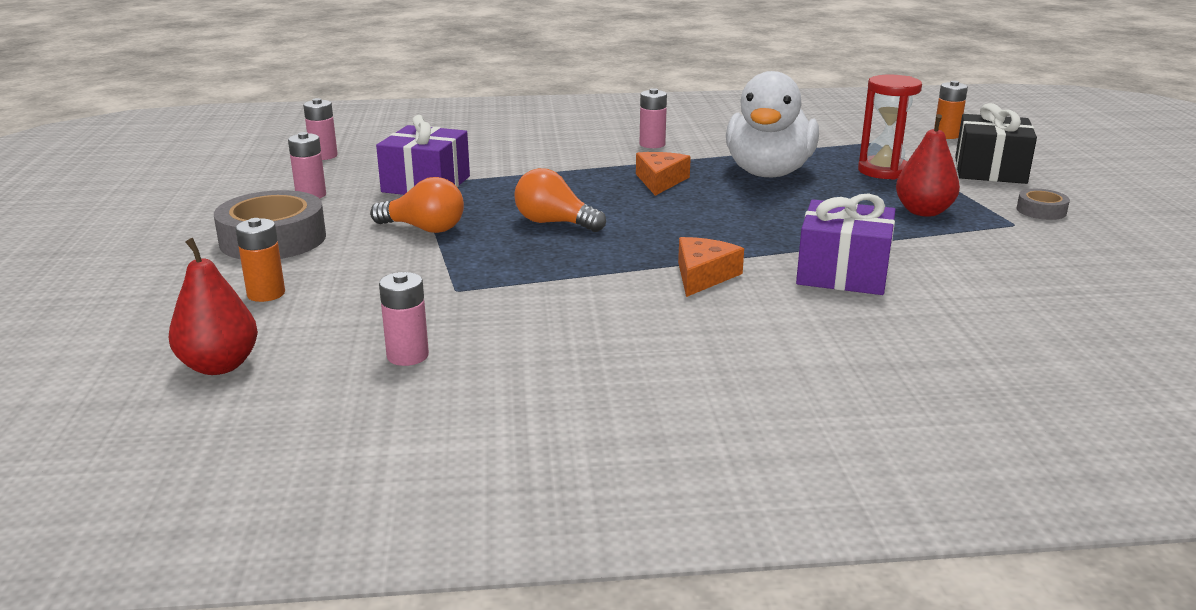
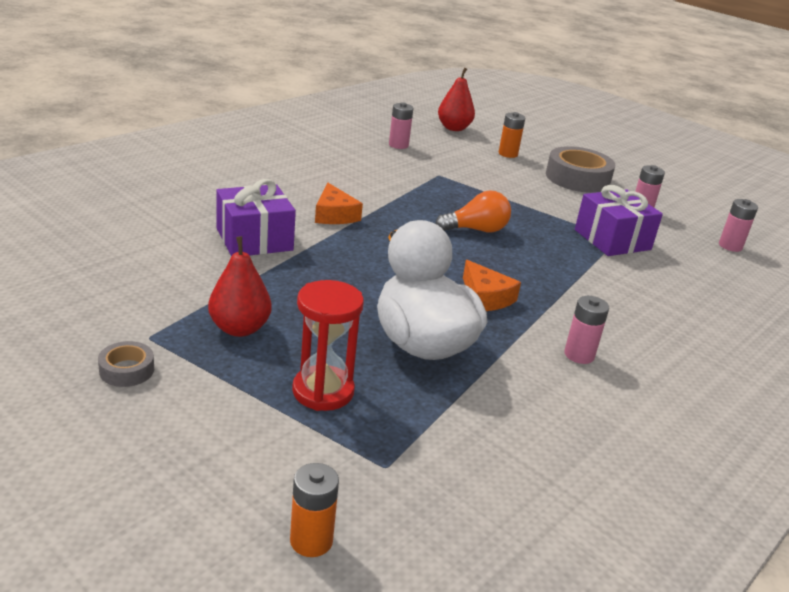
camera: 135 degrees right, 5 degrees up
orange light bulb [370,177,464,233] -> none
black gift [955,103,1037,184] -> none

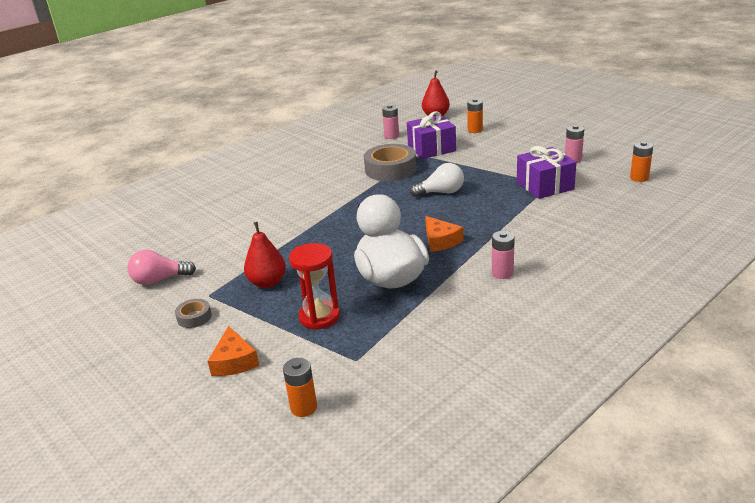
camera: 10 degrees right, 0 degrees up
purple gift [216,179,296,256] -> purple gift moved to [407,111,456,159]
orange cheese [315,183,363,224] -> orange cheese moved to [208,326,259,376]
orange light bulb [436,190,511,232] -> white light bulb [410,163,464,197]
grey tape [546,146,616,193] -> grey tape moved to [364,144,416,181]
pink battery [719,199,758,252] -> orange battery [630,141,653,182]
none -> pink light bulb [127,250,196,285]

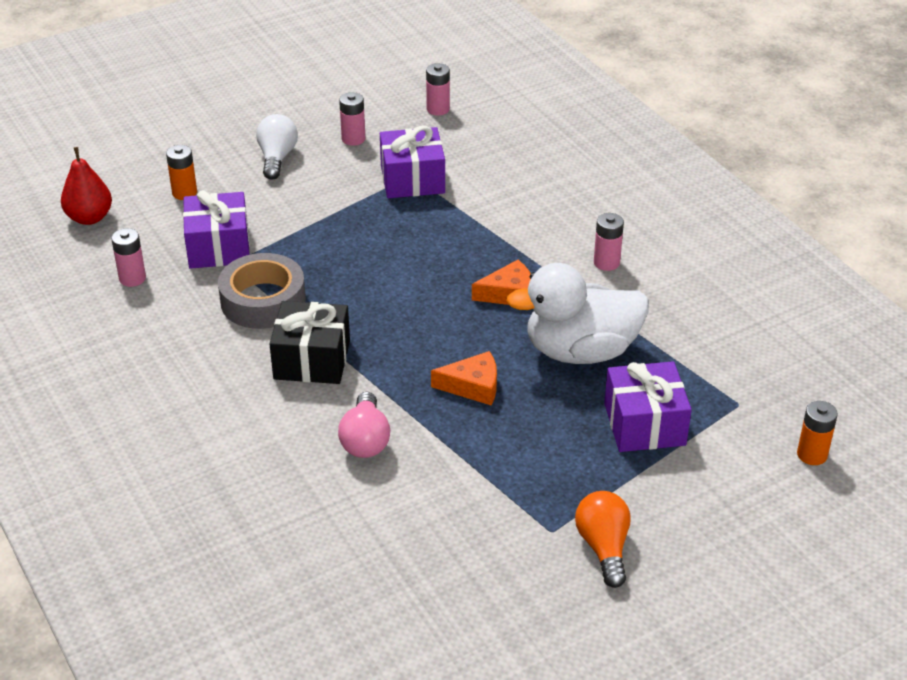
camera: 80 degrees left, 10 degrees up
pink light bulb [127,250,196,285] -> pink light bulb moved to [338,392,390,458]
grey tape [175,299,212,328] -> orange light bulb [575,491,631,588]
orange cheese [208,326,259,376] -> orange cheese moved to [431,351,497,405]
red pear [244,222,286,288] -> none
red hourglass [289,243,340,330] -> purple gift [604,361,692,452]
white light bulb [410,163,464,197] -> white light bulb moved to [256,114,298,180]
orange battery [630,141,653,182] -> pink battery [426,63,450,115]
none -> black gift [269,301,350,384]

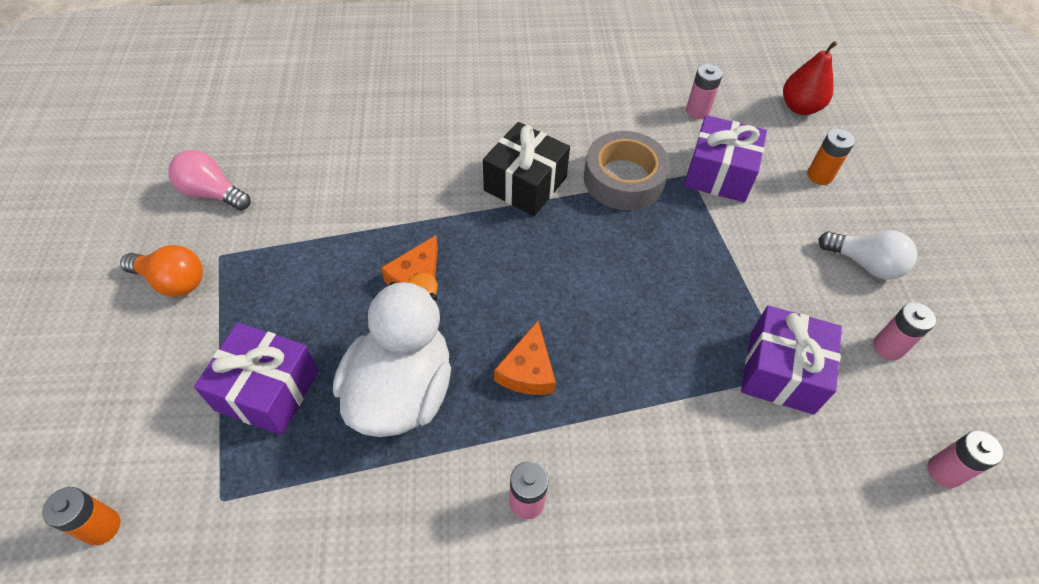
camera: 115 degrees right, 15 degrees up
pink light bulb [338,392,390,458] -> pink light bulb moved to [168,150,250,211]

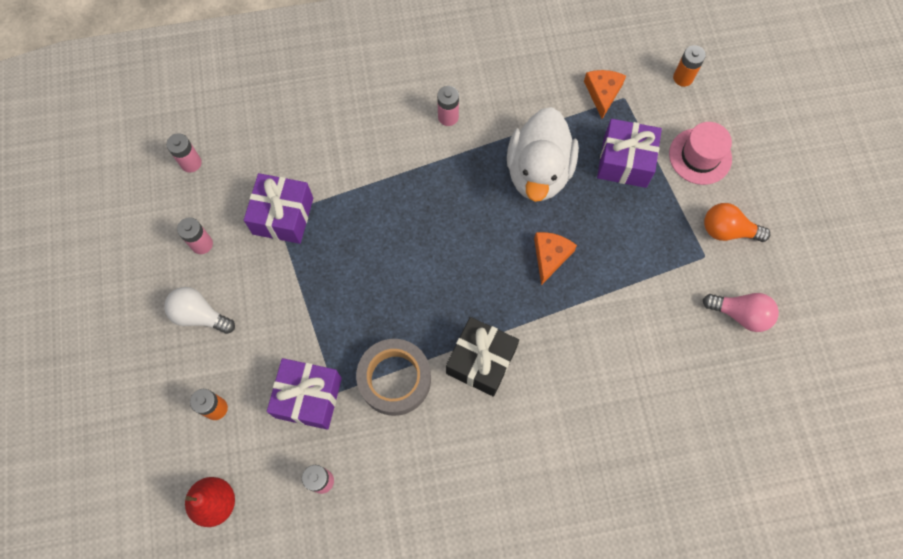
camera: 175 degrees right, 15 degrees up
orange cheese [494,321,556,395] -> orange cheese moved to [584,70,626,119]
none -> pink hat [669,122,732,185]

